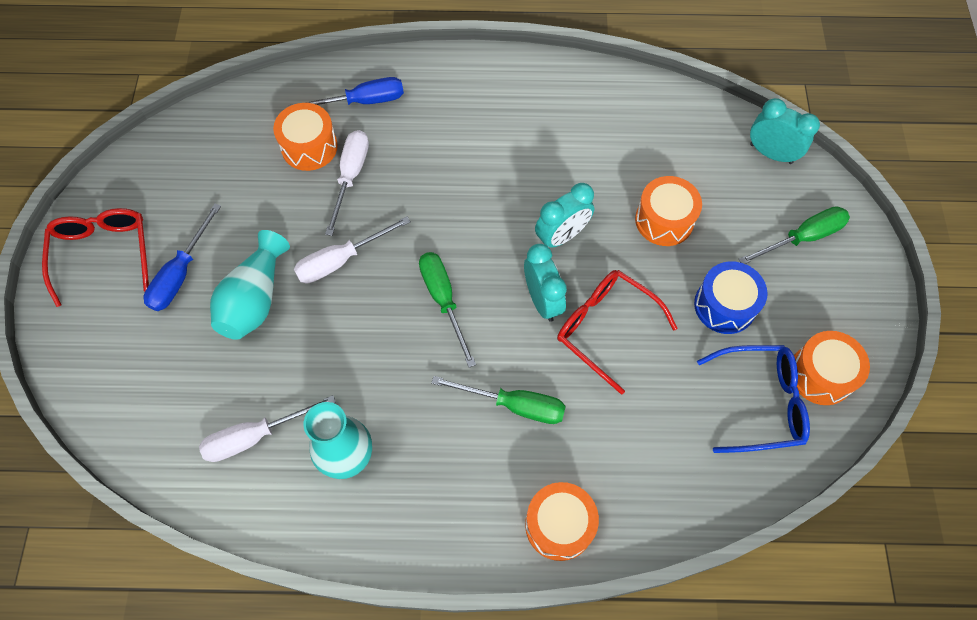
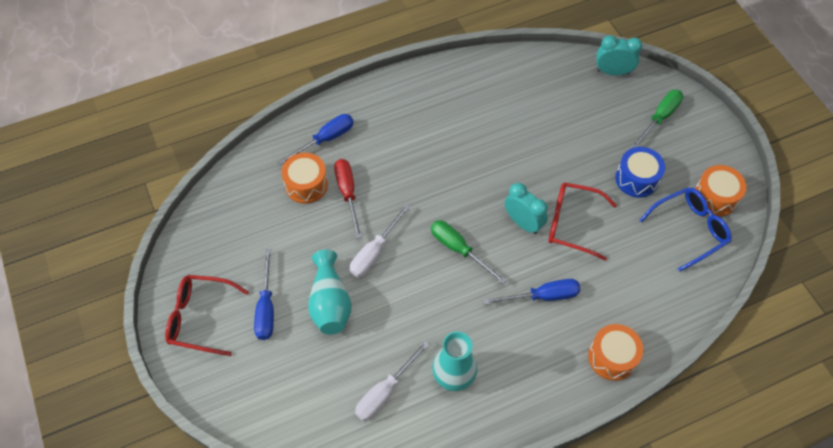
camera: 25 degrees left, 5 degrees down
red glasses [42,208,149,307] -> red glasses turned 45 degrees counterclockwise [165,275,249,356]
white screwdriver [325,130,369,236] -> red screwdriver [334,159,362,239]
green screwdriver [431,376,566,424] -> blue screwdriver [484,279,581,305]
turquoise clock [535,183,594,248] -> none
orange drum [635,176,702,246] -> none

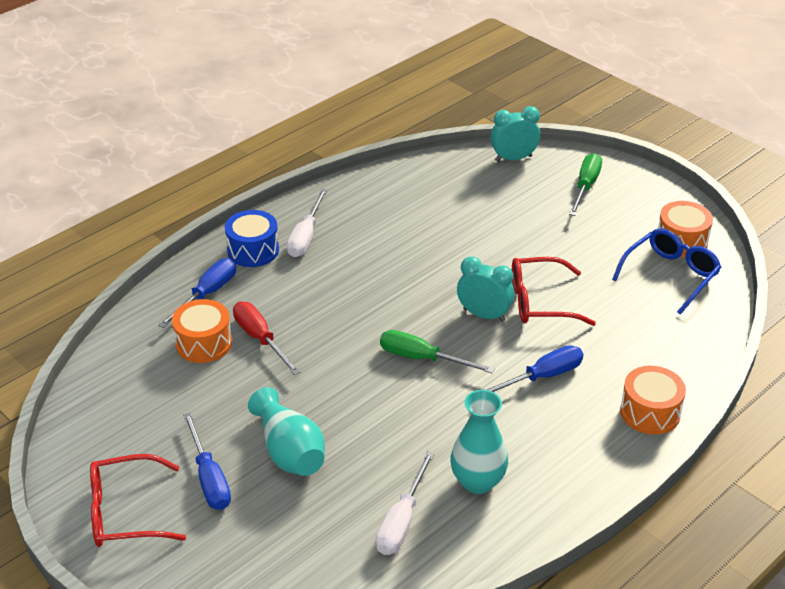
camera: 20 degrees left, 20 degrees down
white screwdriver [350,204,410,277] -> white screwdriver moved to [287,189,327,257]
blue drum [615,147,665,198] -> blue drum moved to [225,210,279,267]

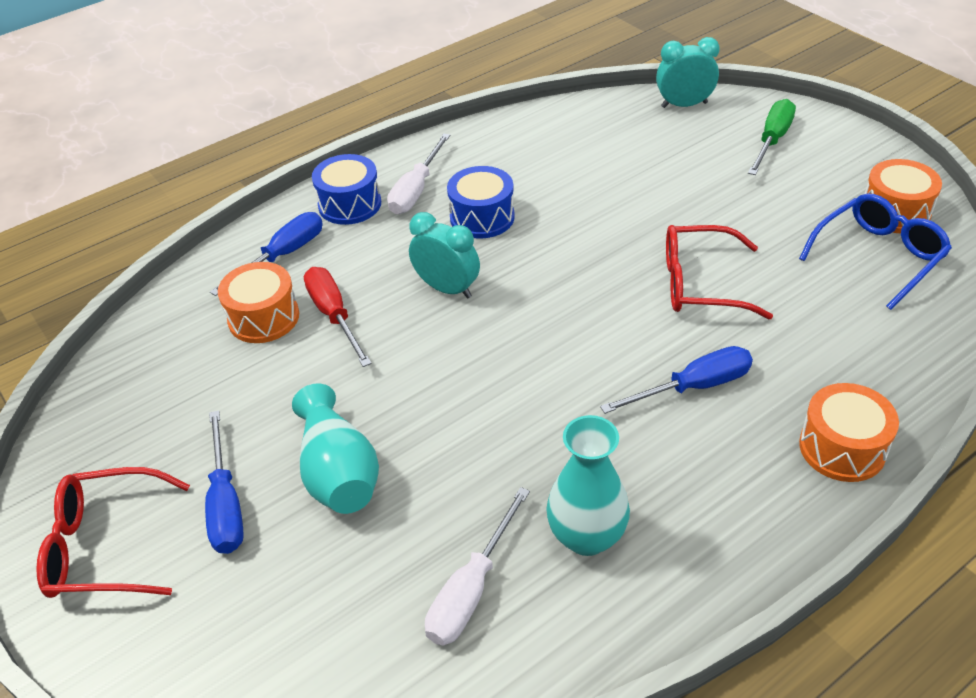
camera: 10 degrees right, 5 degrees up
green screwdriver [380,330,495,373] -> none
turquoise clock [457,256,514,322] -> turquoise clock moved to [409,212,480,298]
none -> blue drum [447,166,515,238]

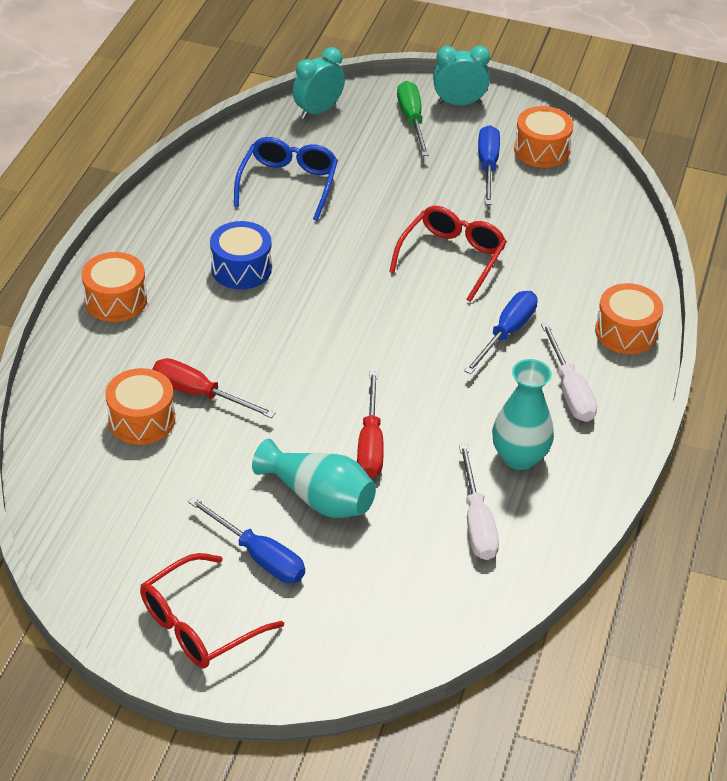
camera: 40 degrees left, 0 degrees up
blue screwdriver [210,212,323,296] -> blue screwdriver moved to [478,125,500,205]
blue drum [312,154,381,225] -> orange drum [82,252,147,322]
white screwdriver [387,134,450,214] -> white screwdriver moved to [541,323,597,422]
turquoise clock [409,212,480,298] -> turquoise clock moved to [433,46,490,105]
red glasses [666,225,773,319] -> red glasses turned 150 degrees clockwise [389,206,507,302]
blue glasses [799,193,952,310] -> blue glasses moved to [234,137,338,221]
none -> red screwdriver [357,371,384,478]

